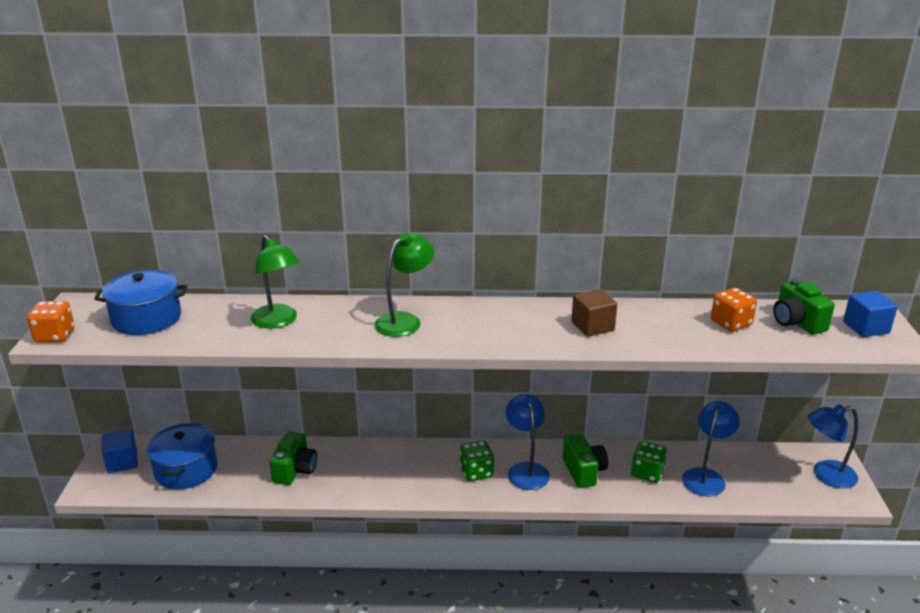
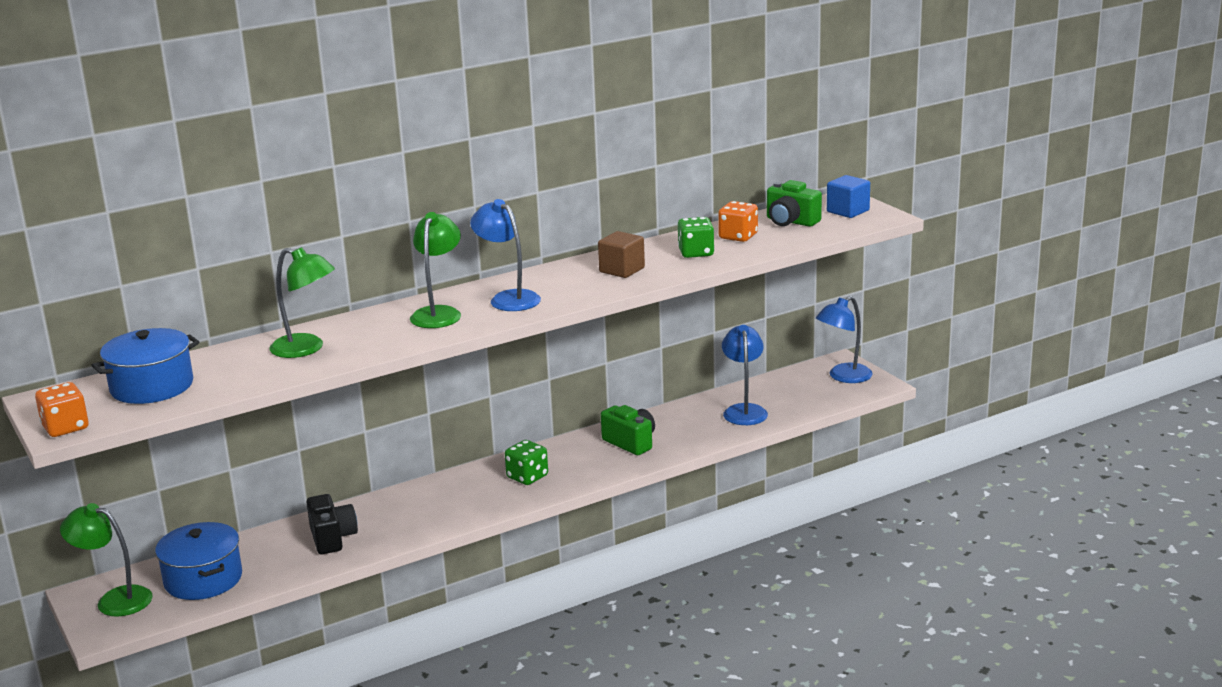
camera: 30 degrees left, 5 degrees down
blue cube [102,429,138,473] -> green lamp [60,503,153,617]
green camera [269,432,317,485] -> black camera [306,494,358,554]
blue lamp [506,394,550,490] -> blue lamp moved to [470,199,541,311]
green dice [631,441,667,483] -> green dice moved to [678,217,715,258]

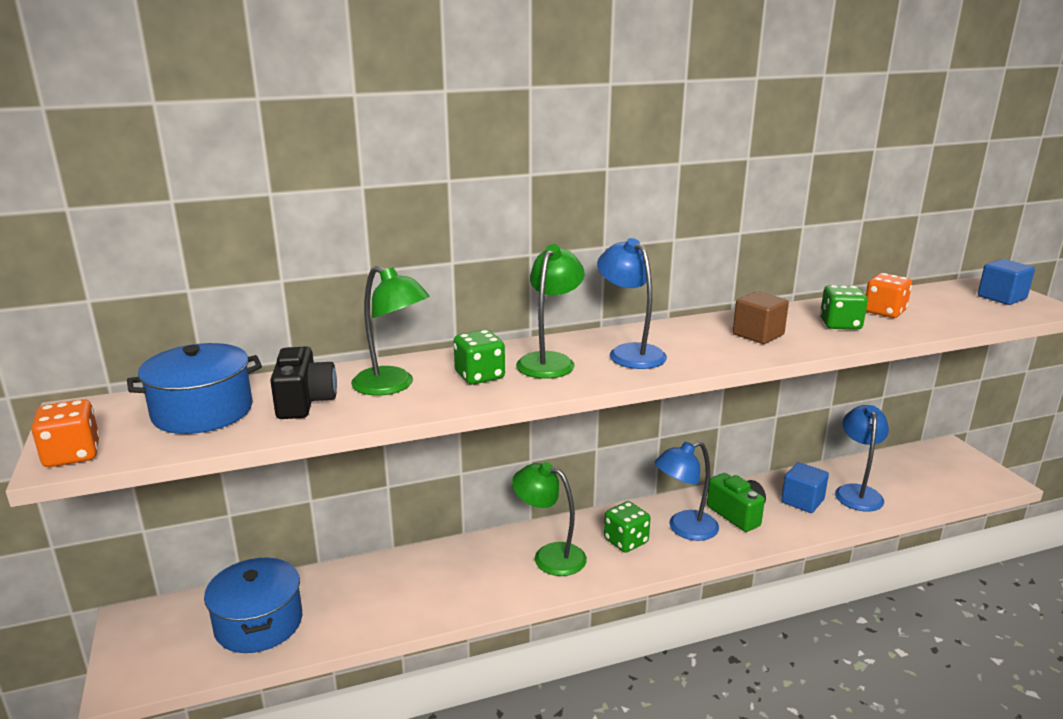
camera: 10 degrees right, 0 degrees up
green lamp [60,503,153,617] -> green lamp moved to [512,462,587,576]
black camera [306,494,358,554] -> black camera moved to [270,346,337,419]
green camera [767,180,822,227] -> none
blue lamp [816,296,873,383] -> blue lamp moved to [655,441,719,541]
none -> green dice [454,330,505,385]
none -> blue cube [781,462,829,513]

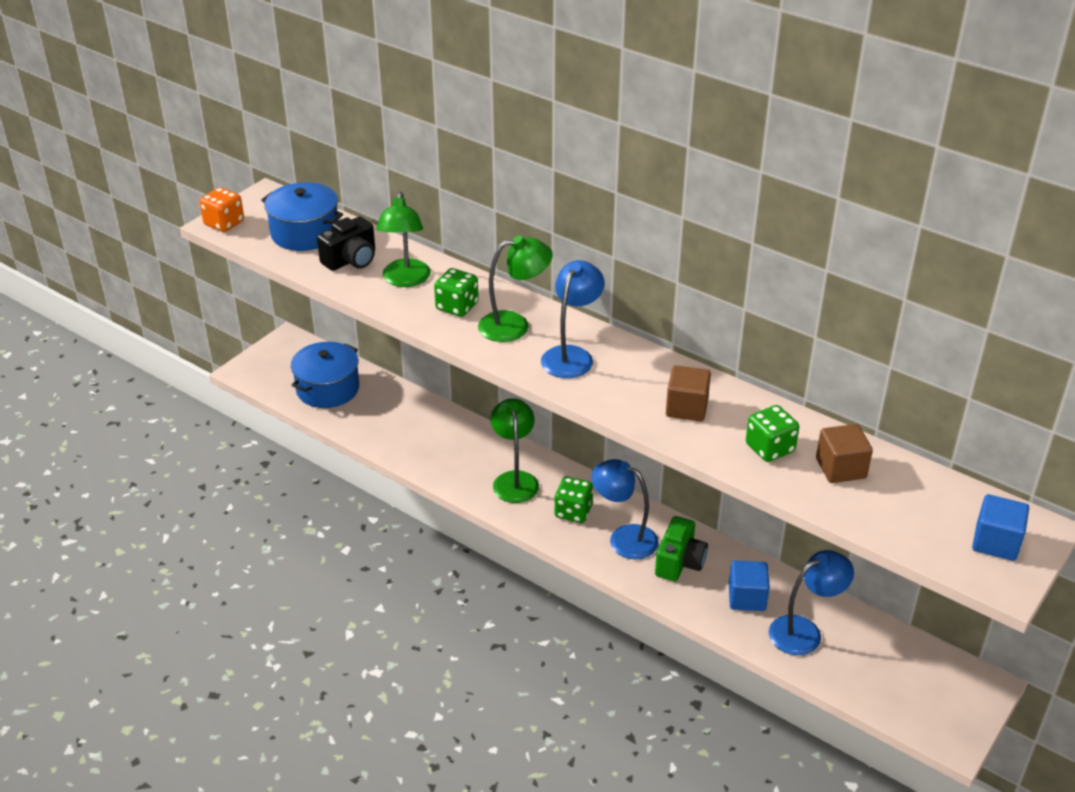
camera: 55 degrees right, 15 degrees up
orange dice [866,273,912,318] -> brown cube [816,424,873,483]

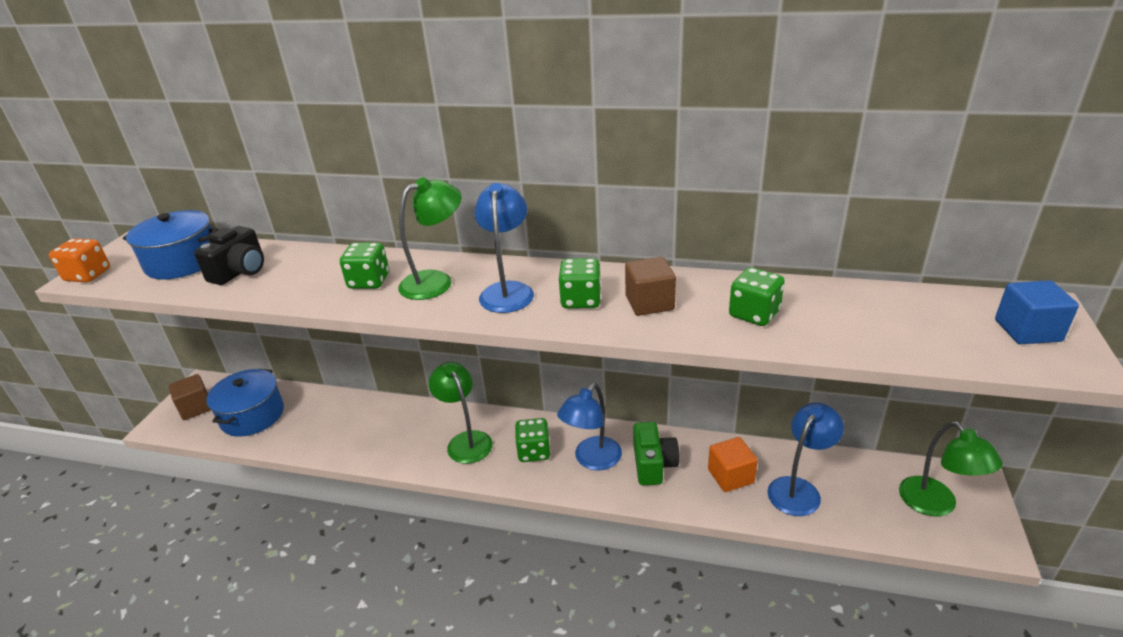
camera: 20 degrees left, 5 degrees down
green lamp [376,192,431,287] -> green lamp moved to [899,421,1003,517]
blue lamp [591,459,659,559] -> blue lamp turned 60 degrees counterclockwise [557,383,622,471]
blue cube [729,561,770,611] -> orange cube [708,437,758,492]
brown cube [816,424,873,483] -> brown cube moved to [168,374,210,420]
none -> green dice [559,258,601,309]

